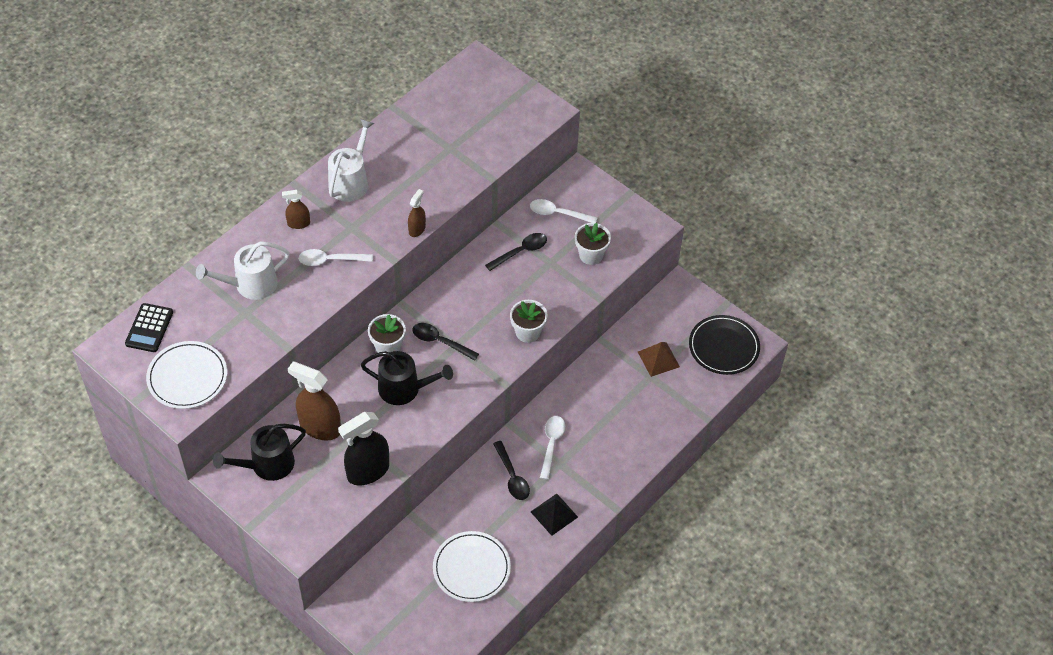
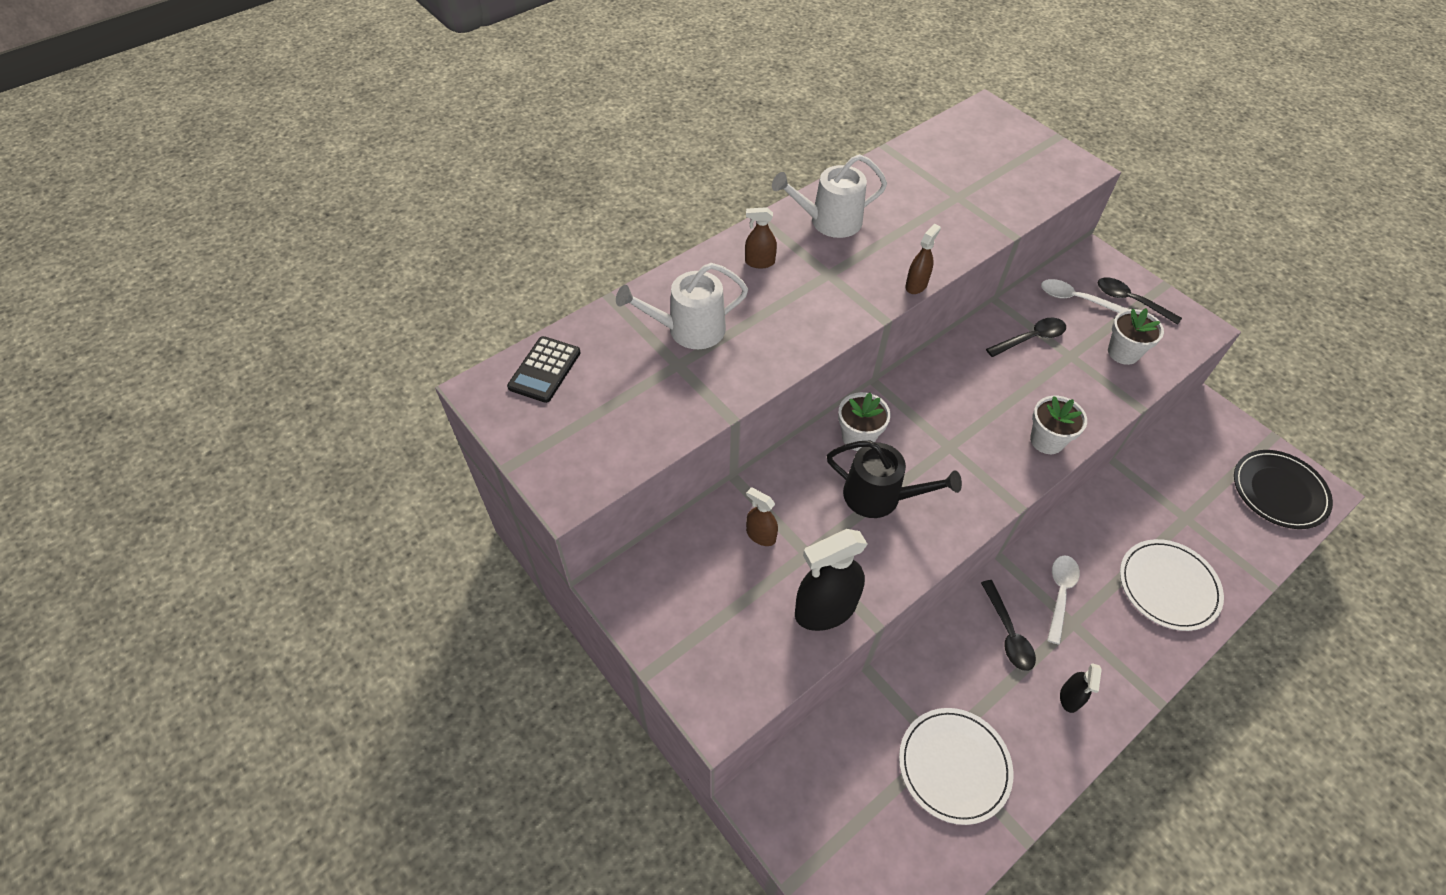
camera: 10 degrees right, 0 degrees up
white plate [146,341,227,409] -> white plate moved to [1120,539,1224,631]
black watering can [213,424,306,481] -> none
brown spray bottle [288,362,341,441] -> brown spray bottle [746,487,778,546], size x0.52
white spoon [298,249,373,266] -> none
white watering can [328,119,374,202] -> white watering can turned 135 degrees counterclockwise [772,154,887,238]
black spoon [412,323,479,361] -> black spoon moved to [1098,277,1182,325]
black pyramid [531,494,578,536] -> black spray bottle [1060,663,1102,713]
brown pyramid [638,342,680,377] -> none

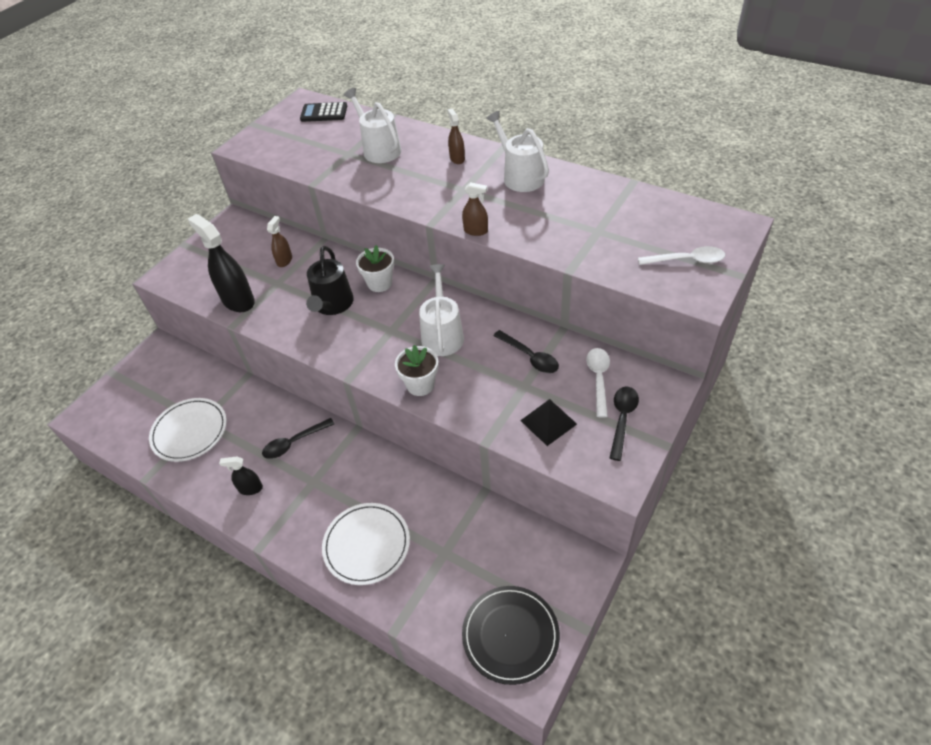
camera: 75 degrees right, 5 degrees down
white spoon [1047,555,1080,645] -> white spoon moved to [638,246,725,265]
white flower pot [1108,308,1164,365] -> black pyramid [520,399,577,446]
none -> white watering can [419,264,464,356]

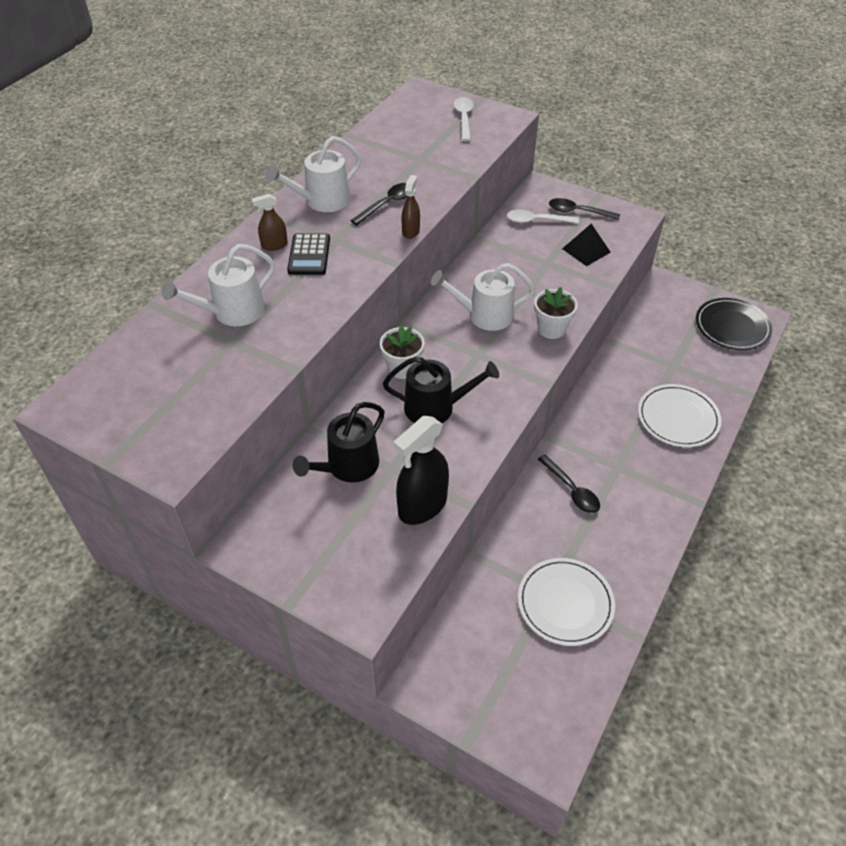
camera: 95 degrees left, 0 degrees up
black spray bottle [219,456,263,495] -> none
brown spray bottle [267,216,292,267] -> black watering can [293,402,384,483]
black calculator [300,102,347,122] -> black calculator moved to [287,233,330,275]
black spoon [493,330,559,373] -> black spoon moved to [350,183,407,225]

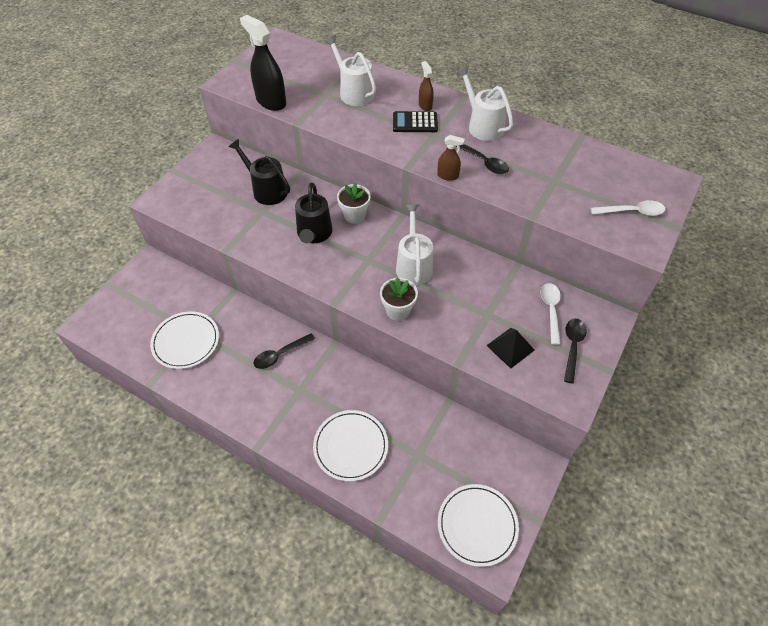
camera: 90 degrees right, 5 degrees up
black spray bottle [394,416,449,525] -> black spray bottle moved to [240,15,286,111]
black plate [696,298,772,350] -> white plate [438,484,519,567]

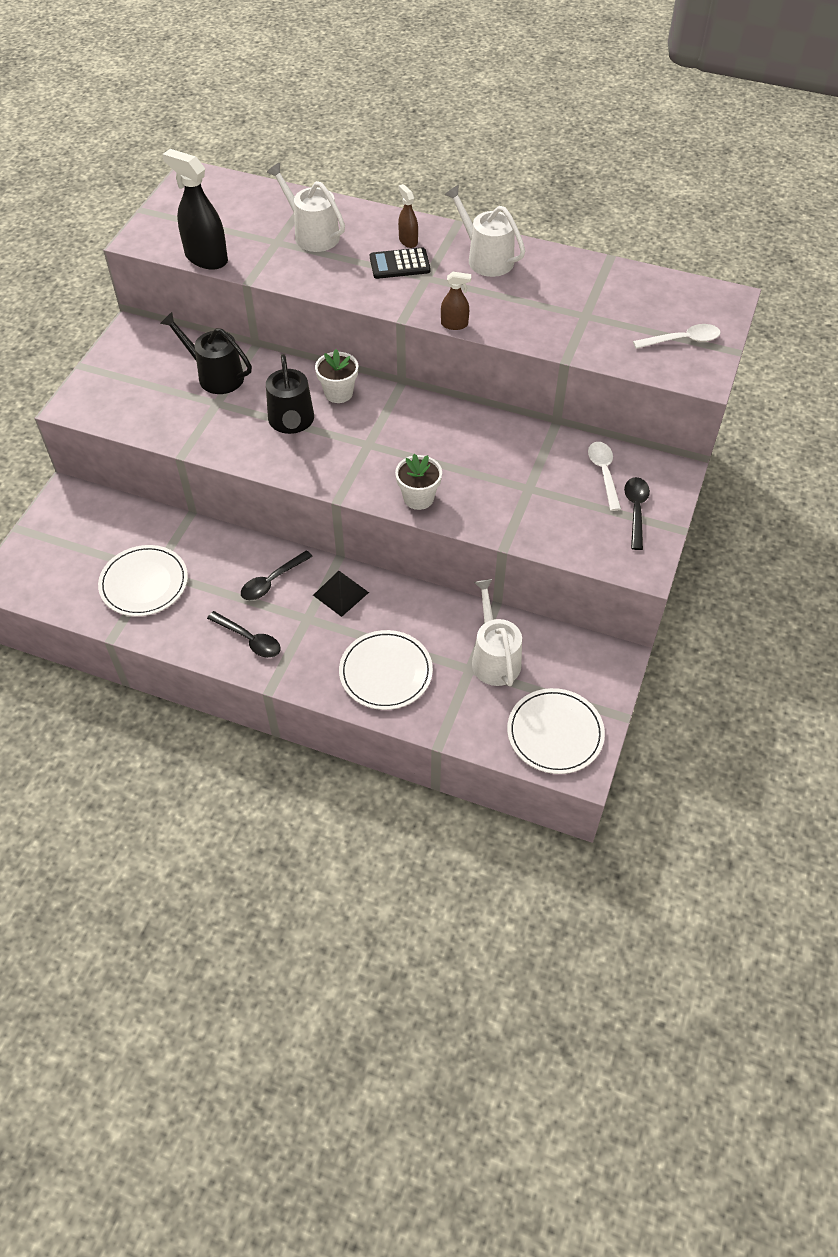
camera: 10 degrees left, 0 degrees up
white watering can [396,204,433,285] -> white watering can moved to [472,579,522,686]
black spoon [456,144,509,174] -> black spoon moved to [207,611,281,658]
black pyramid [486,328,535,369] -> black pyramid moved to [313,571,369,617]

